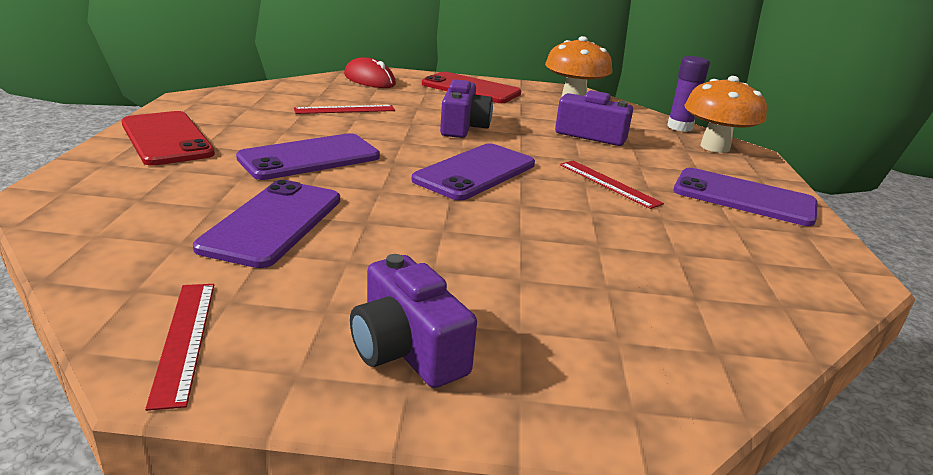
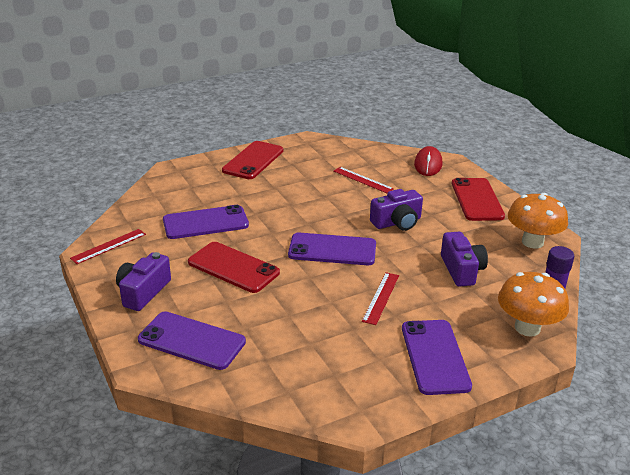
camera: 60 degrees right, 5 degrees up
purple phone [236,133,380,180] -> purple phone moved to [138,311,246,370]
none -> red phone [188,242,280,293]

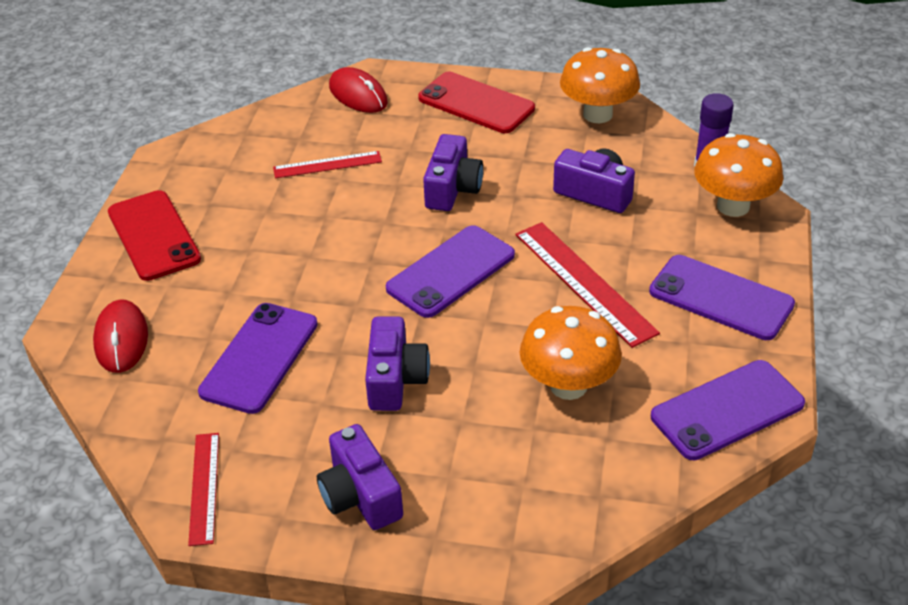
camera: 50 degrees left, 10 degrees up
purple phone [138,311,246,370] -> purple phone moved to [651,360,805,460]
red phone [188,242,280,293] -> purple camera [365,317,430,411]
red ruler [362,272,399,325] -> red ruler [515,222,660,348], size x1.64
none -> red mouse [93,300,148,373]
none -> orange mushroom [520,306,622,400]

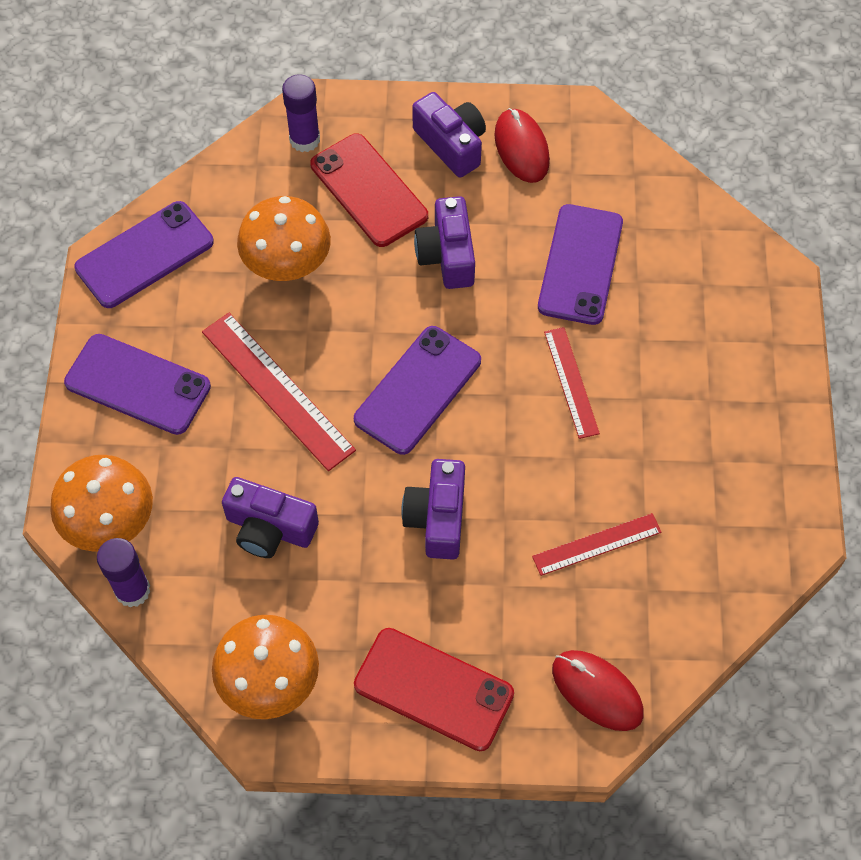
camera: 170 degrees right, 20 degrees up
red mouse [93,300,148,373] -> red mouse moved to [494,108,550,183]
red phone [108,190,201,281] -> red phone moved to [310,134,428,247]
red ruler [188,433,219,546] -> red ruler moved to [544,327,600,439]
none -> purple glue stick [282,74,320,152]

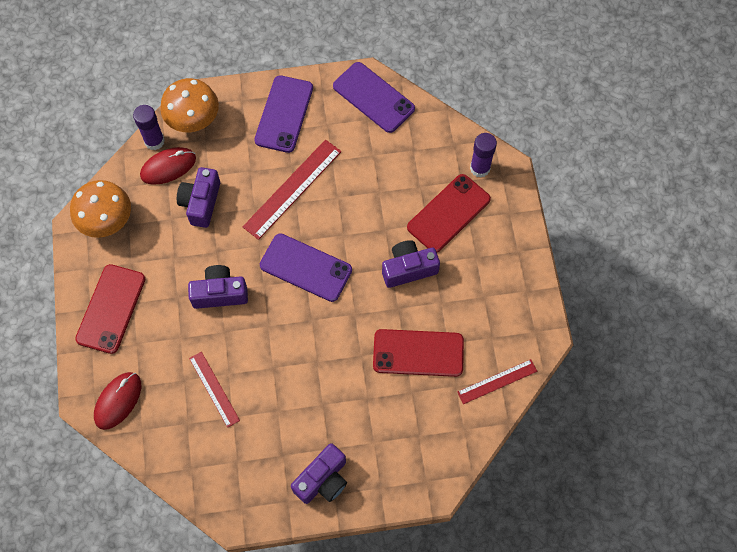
camera: 80 degrees right, 5 degrees up
orange mushroom [237,196,331,281] -> none
purple camera [412,92,486,178] -> purple camera moved to [291,443,347,504]
red mouse [494,108,550,183] -> red mouse moved to [140,147,196,185]
purple phone [538,204,623,325] -> red phone [373,329,464,377]
red ruler [544,327,600,439] -> red ruler moved to [457,359,537,404]

